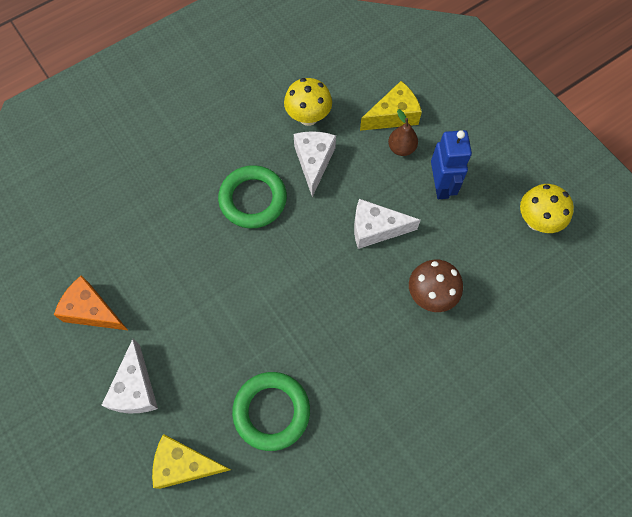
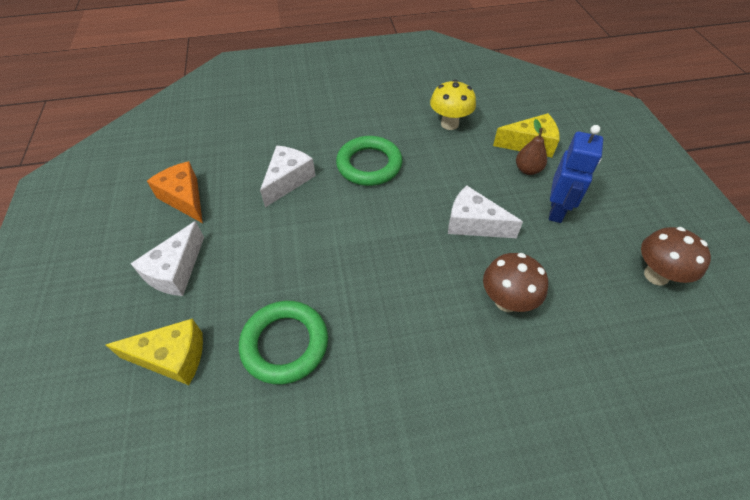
camera: 25 degrees right, 15 degrees down
yellow cheese [152,434,231,489] -> yellow cheese turned 150 degrees clockwise [106,319,203,385]
white cheese [294,131,336,197] -> white cheese moved to [260,146,316,207]
yellow mushroom [520,184,574,233] -> brown mushroom [641,227,711,286]

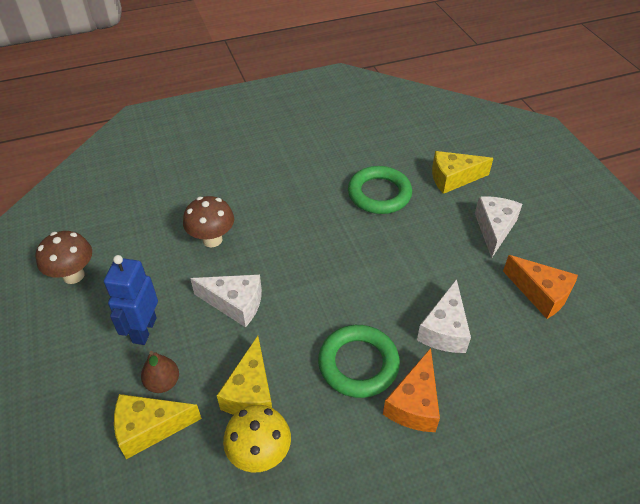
camera: 170 degrees right, 5 degrees down
none -> yellow cheese [217,336,272,415]
none -> orange cheese [383,348,440,432]

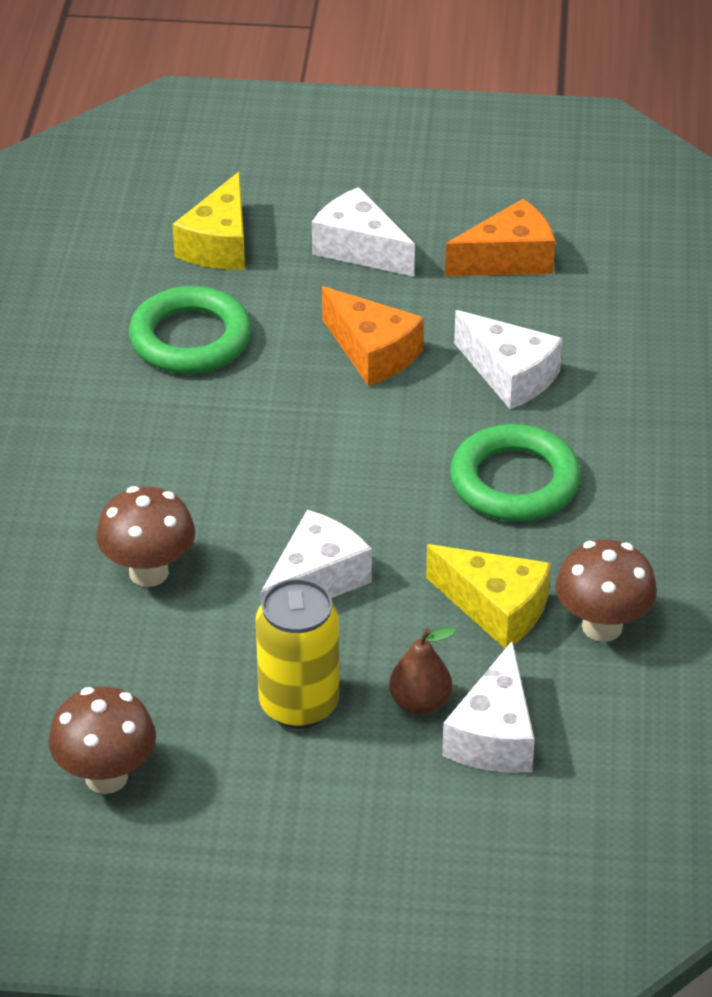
camera: 65 degrees left, 5 degrees down
blue robot [104,255,158,345] -> yellow can [256,579,339,729]
yellow cheese [114,394,202,459] -> white cheese [442,641,535,773]
yellow mushroom [223,405,291,472] -> brown mushroom [555,540,657,642]
orange cheese [383,348,440,432] -> orange cheese moved to [322,286,424,386]

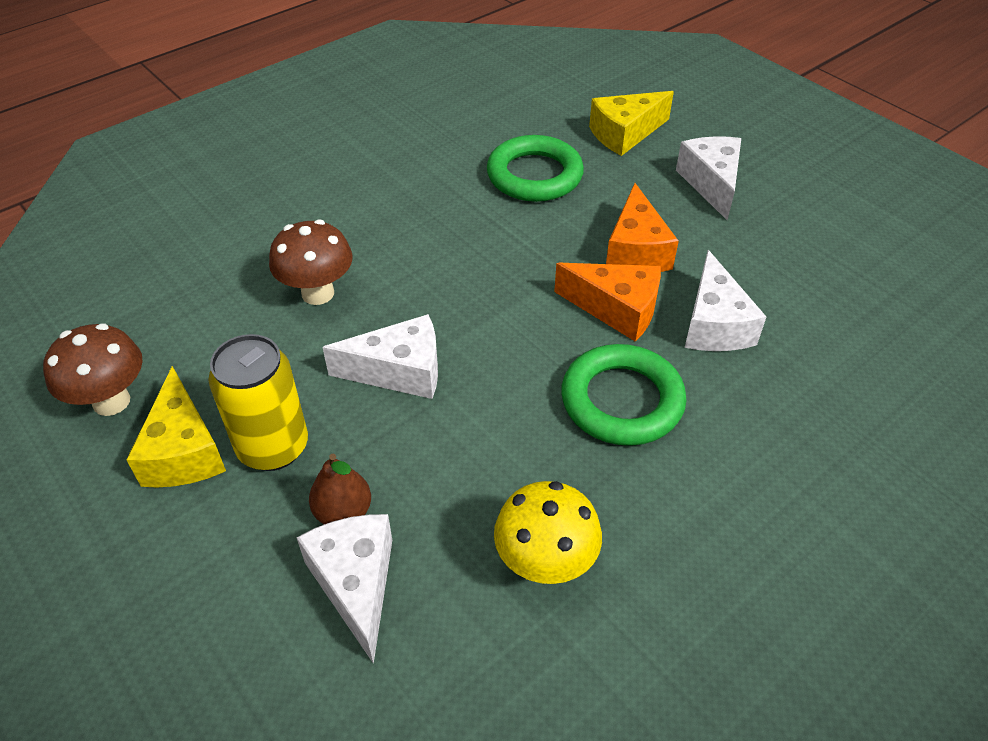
camera: 45 degrees right, 5 degrees up
yellow cheese [426,544,551,649] -> yellow cheese moved to [126,366,226,488]
white cheese [442,641,535,773] -> white cheese turned 105 degrees clockwise [297,514,392,664]
orange cheese [445,199,555,276] -> orange cheese moved to [554,263,661,342]
brown mushroom [555,540,657,642] -> yellow mushroom [494,481,602,584]

